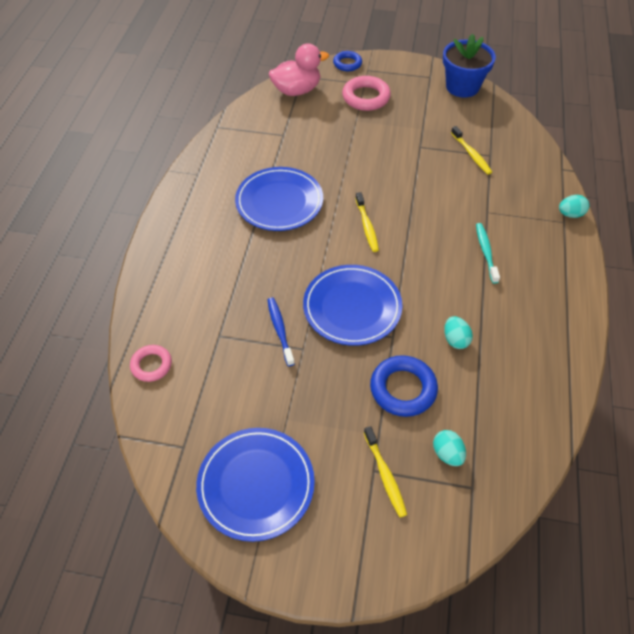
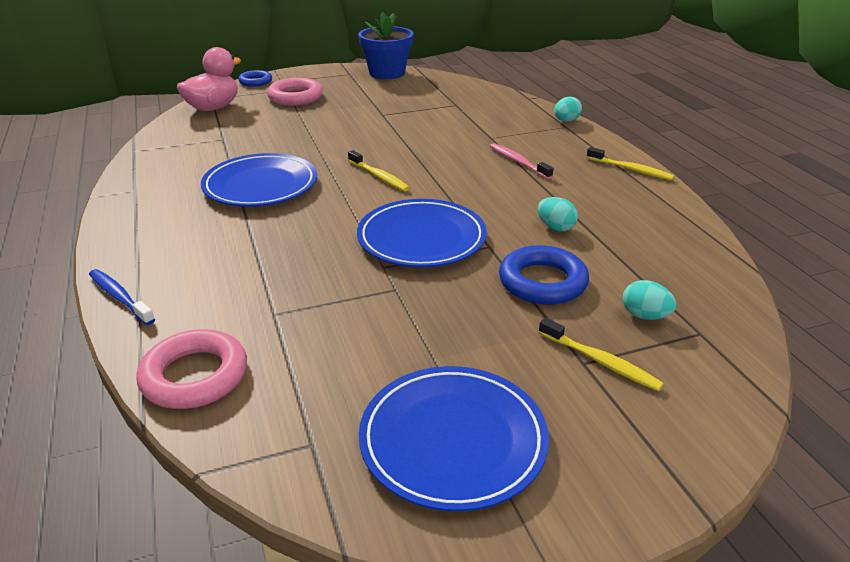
camera: 30 degrees left, 20 degrees down
pink ring [130,345,172,382] -> pink ring [136,329,247,409], size x1.58
blue toothbrush [267,297,295,366] -> blue toothbrush moved to [89,269,155,325]
yellow toothbrush [451,126,492,175] -> yellow toothbrush moved to [586,147,674,180]
turquoise toothbrush [476,223,500,284] -> pink toothbrush [490,143,553,179]

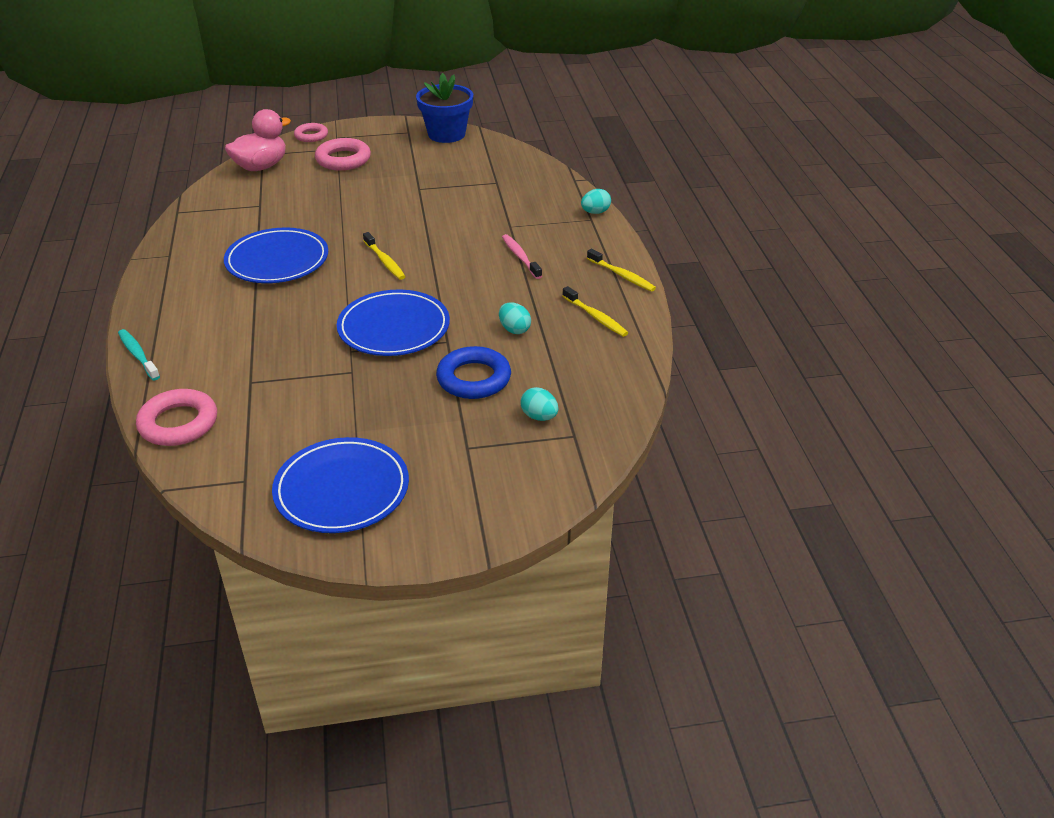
camera: 10 degrees right, 5 degrees up
blue toothbrush [89,269,155,325] -> turquoise toothbrush [118,329,160,381]
blue ring [238,70,272,87] -> pink ring [294,123,328,142]
yellow toothbrush [539,318,664,391] -> yellow toothbrush moved to [563,286,628,337]

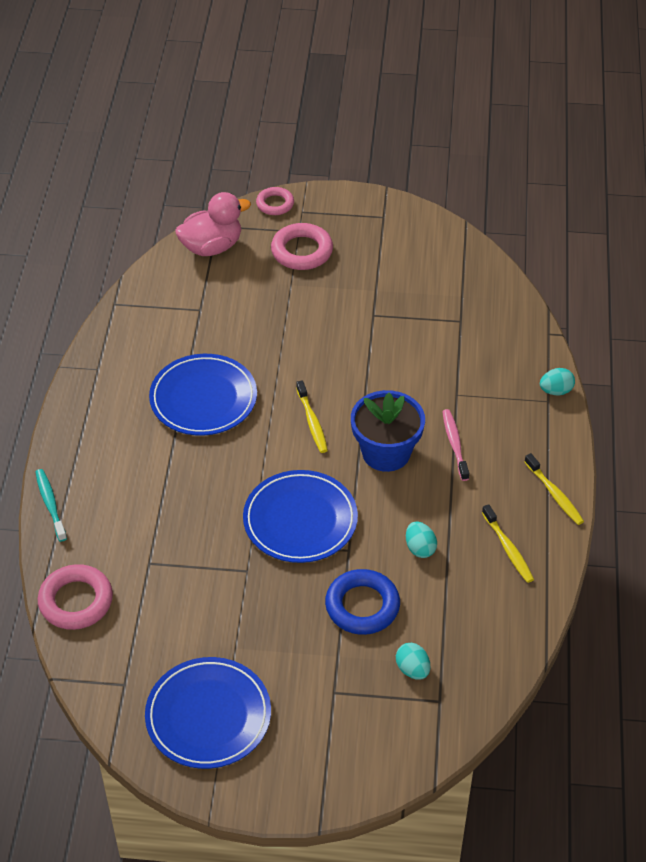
camera: 15 degrees right, 10 degrees up
blue flower pot [416,73,473,143] -> blue flower pot moved to [351,390,425,472]

